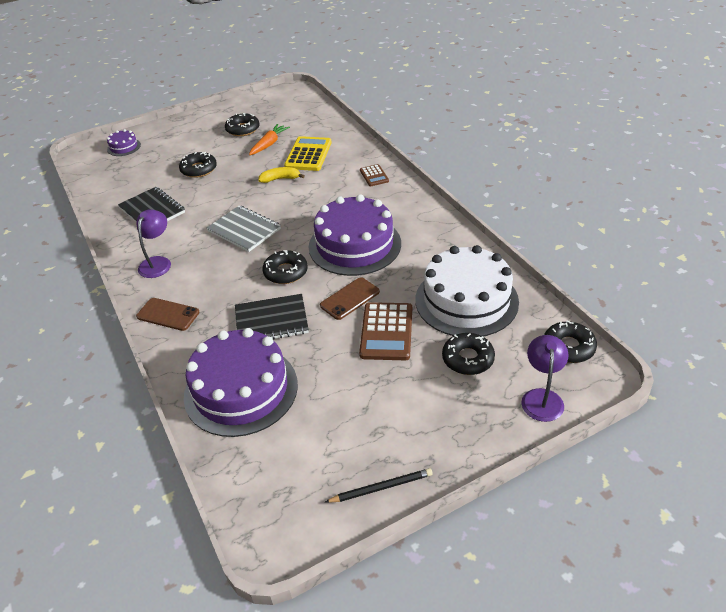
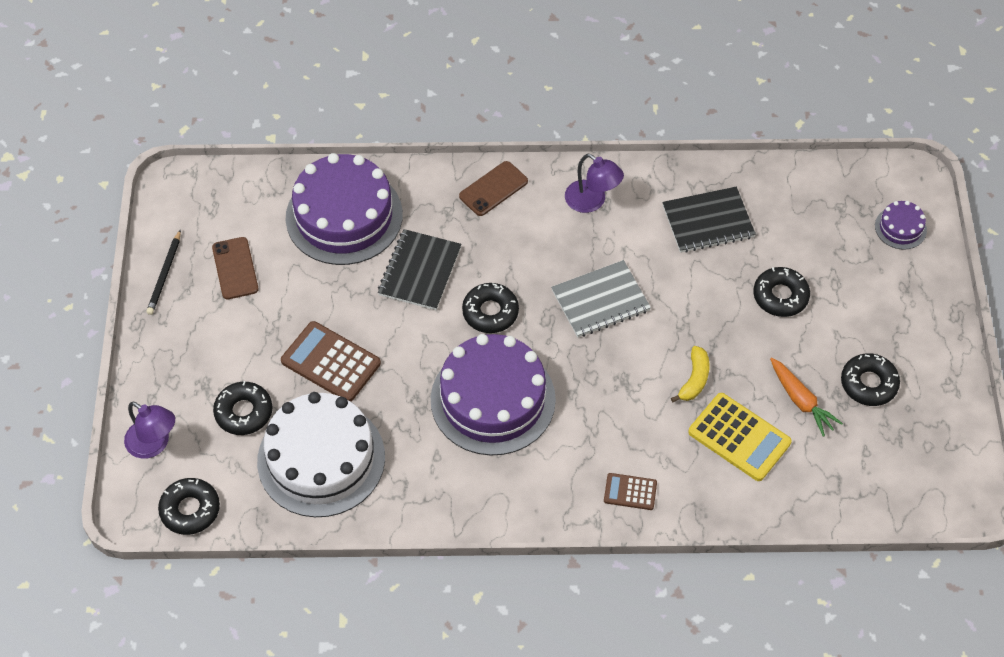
camera: 115 degrees right, 15 degrees up
brown phone [320,277,380,320] -> brown phone moved to [212,237,259,299]

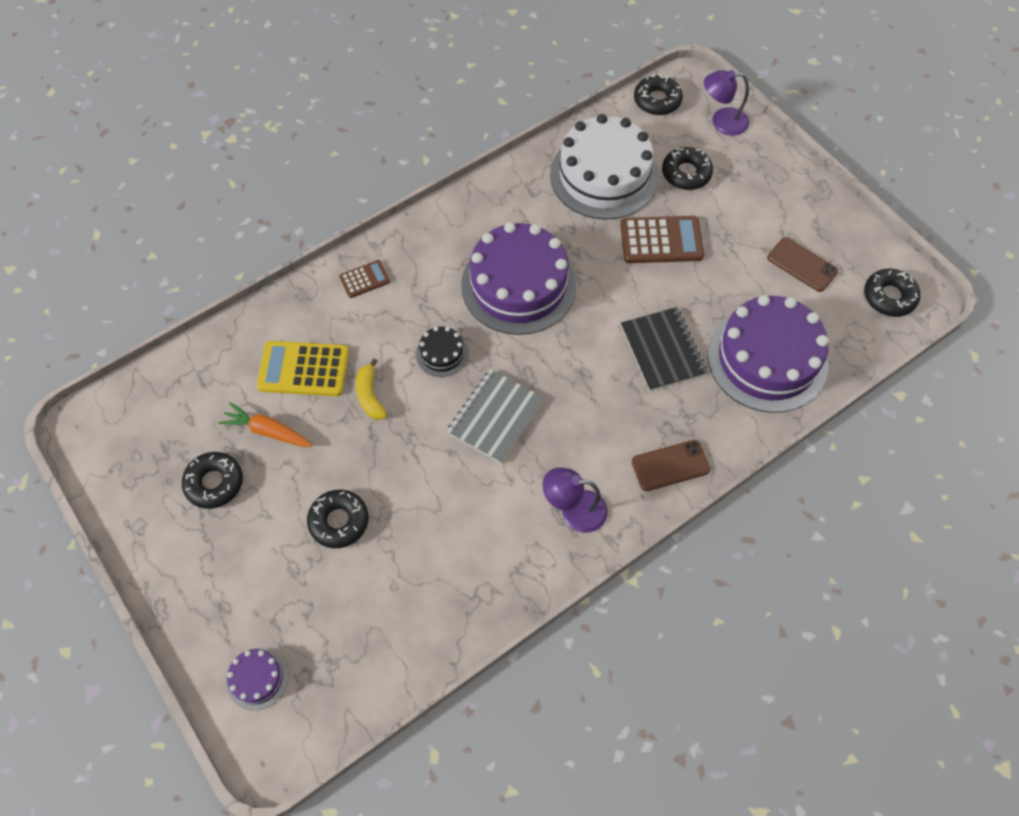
camera: 145 degrees right, 5 degrees up
black pencil [146,229,181,315] -> none
brown phone [459,161,528,216] -> brown phone turned 60 degrees clockwise [631,440,710,491]
black donut [462,283,519,333] -> black donut moved to [864,269,920,317]
black notebook [662,187,756,253] -> none
none -> black cake [416,326,468,377]

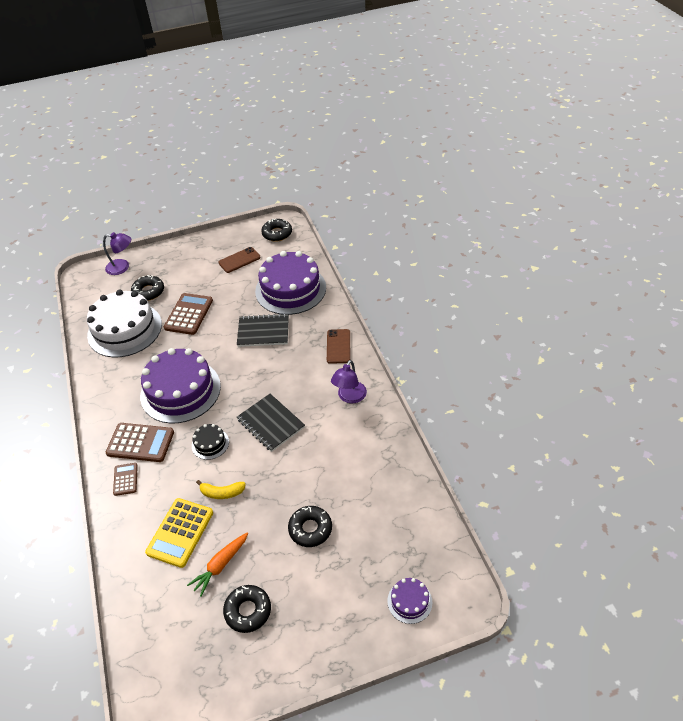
camera: 70 degrees left, 15 degrees down
grey notebook [447,369,544,463] -> black notebook [237,394,305,452]
black donut [634,75,683,115] -> none
purple lamp [704,70,749,136] -> purple lamp turned 105 degrees counterclockwise [103,232,131,275]
none -> brown calculator [106,423,174,462]

